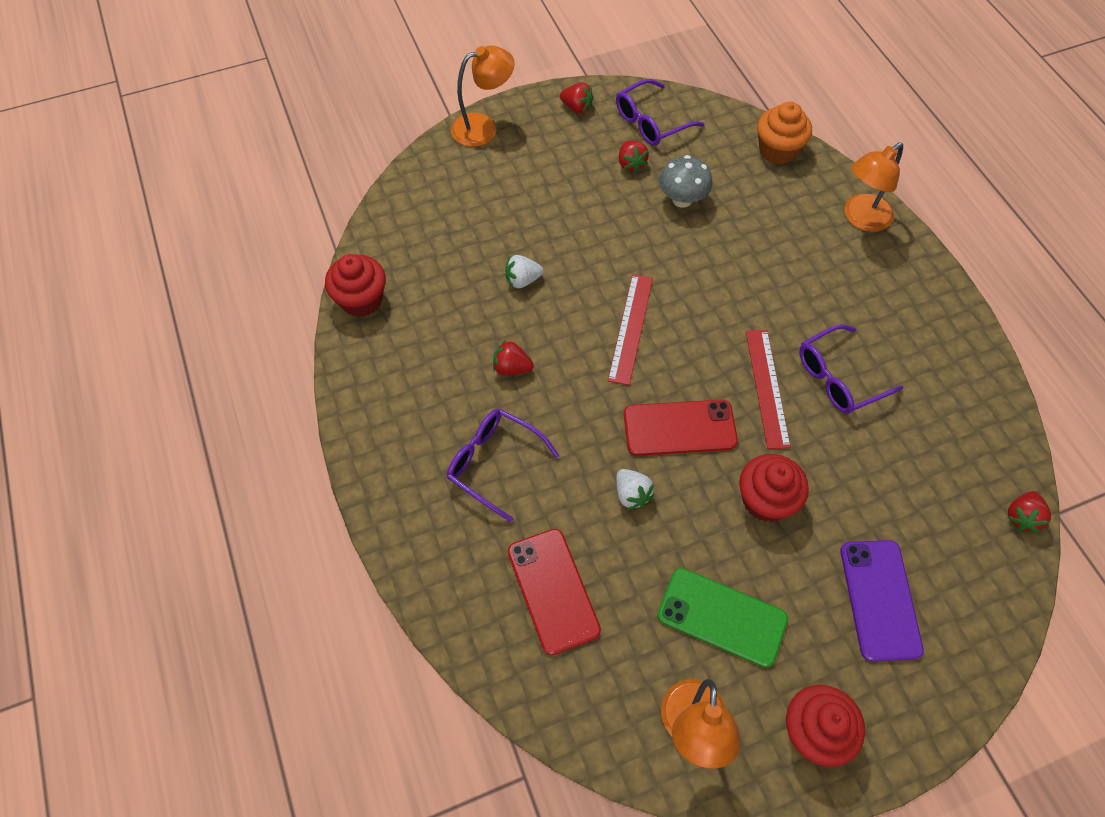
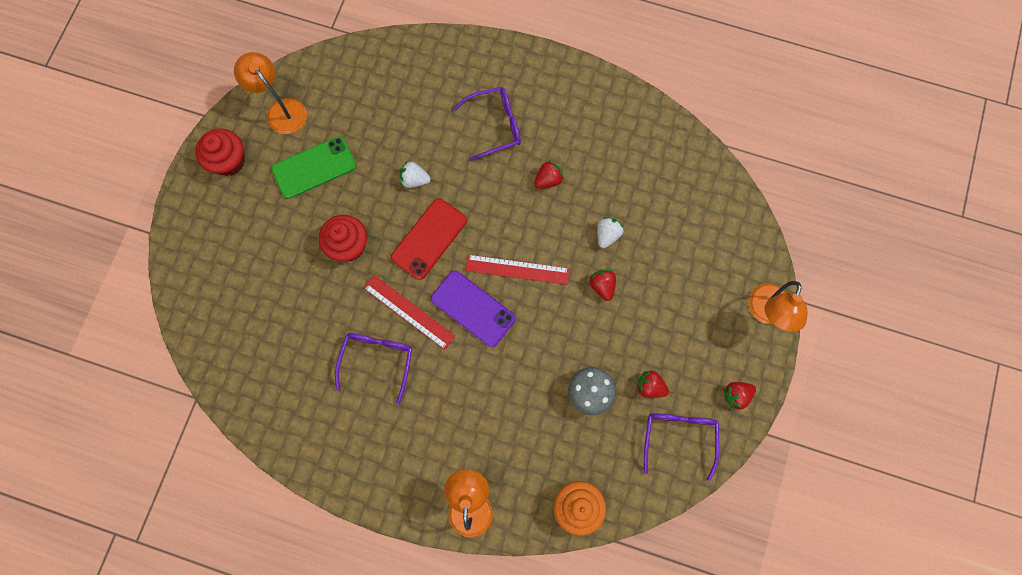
camera: 130 degrees right, 15 degrees up
red cupcake [325,254,386,317] -> none
red phone [508,529,601,655] -> none
red ruler [608,274,653,385] -> red ruler turned 45 degrees counterclockwise [465,255,570,285]
purple phone [840,540,924,662] -> purple phone moved to [431,271,516,347]
red strawberry [1007,491,1051,533] -> red strawberry moved to [589,270,616,301]

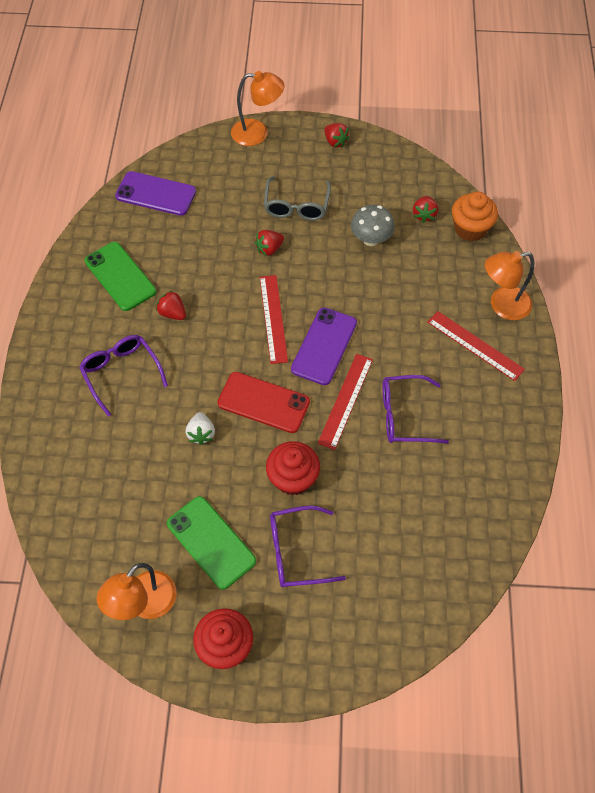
camera: 105 degrees left, 15 degrees down
white strawberry [597,217,623,248] -> none
red strawberry [636,371,669,398] -> red strawberry moved to [413,196,438,223]
purple glasses [644,413,719,481] -> purple glasses moved to [270,505,346,587]
none -> green phone [85,242,156,311]
none -> purple phone [115,171,196,216]
none -> grey glasses [264,176,331,221]
none -> red ruler [428,311,525,381]

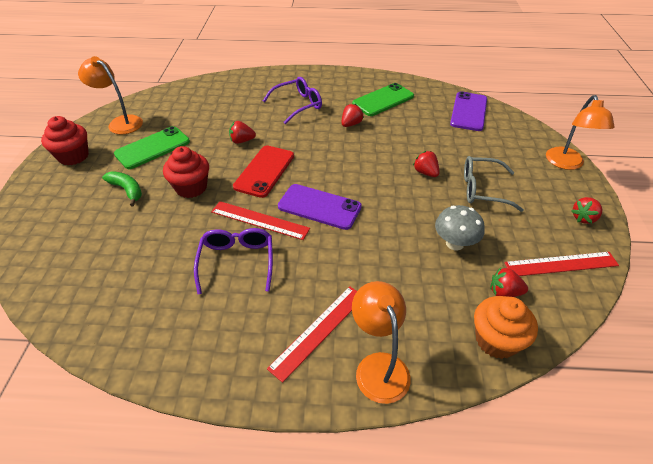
camera: 90 degrees right, 15 degrees down
white strawberry [186,412,215,445] -> red strawberry [229,121,256,144]
red ruler [260,275,288,364] -> red ruler moved to [504,252,619,276]
purple glasses [270,505,346,587] -> green banana [102,172,142,206]

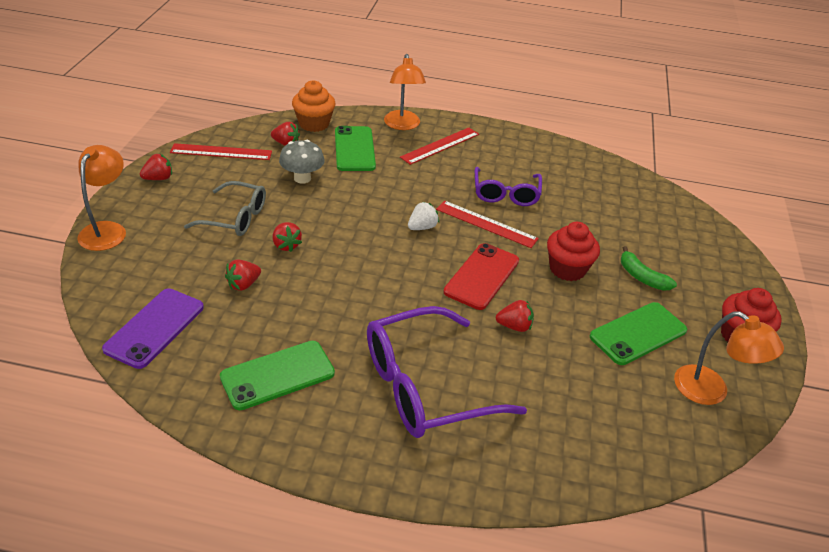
camera: 175 degrees left, 5 degrees down
purple glasses [263,77,322,124] -> purple glasses [367,306,527,438], size x1.64
purple phone [278,184,362,230] -> white strawberry [408,202,439,230]
red strawberry [342,104,364,127] -> red strawberry moved to [225,260,261,291]
none -> green phone [335,126,376,171]

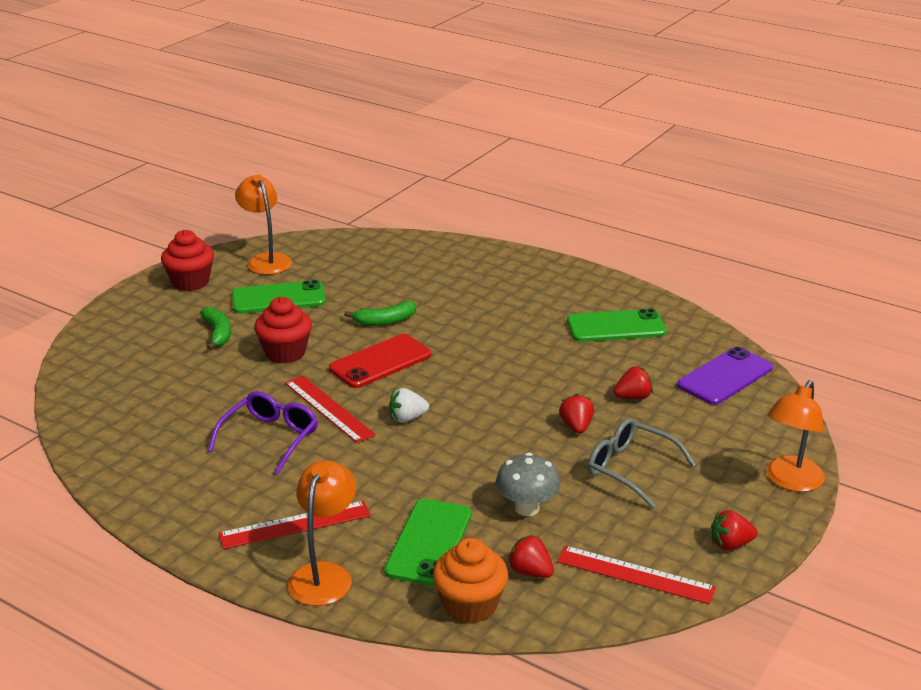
camera: 155 degrees left, 10 degrees down
purple glasses [367,306,527,438] -> none
red strawberry [495,300,534,332] -> green banana [344,301,416,326]

